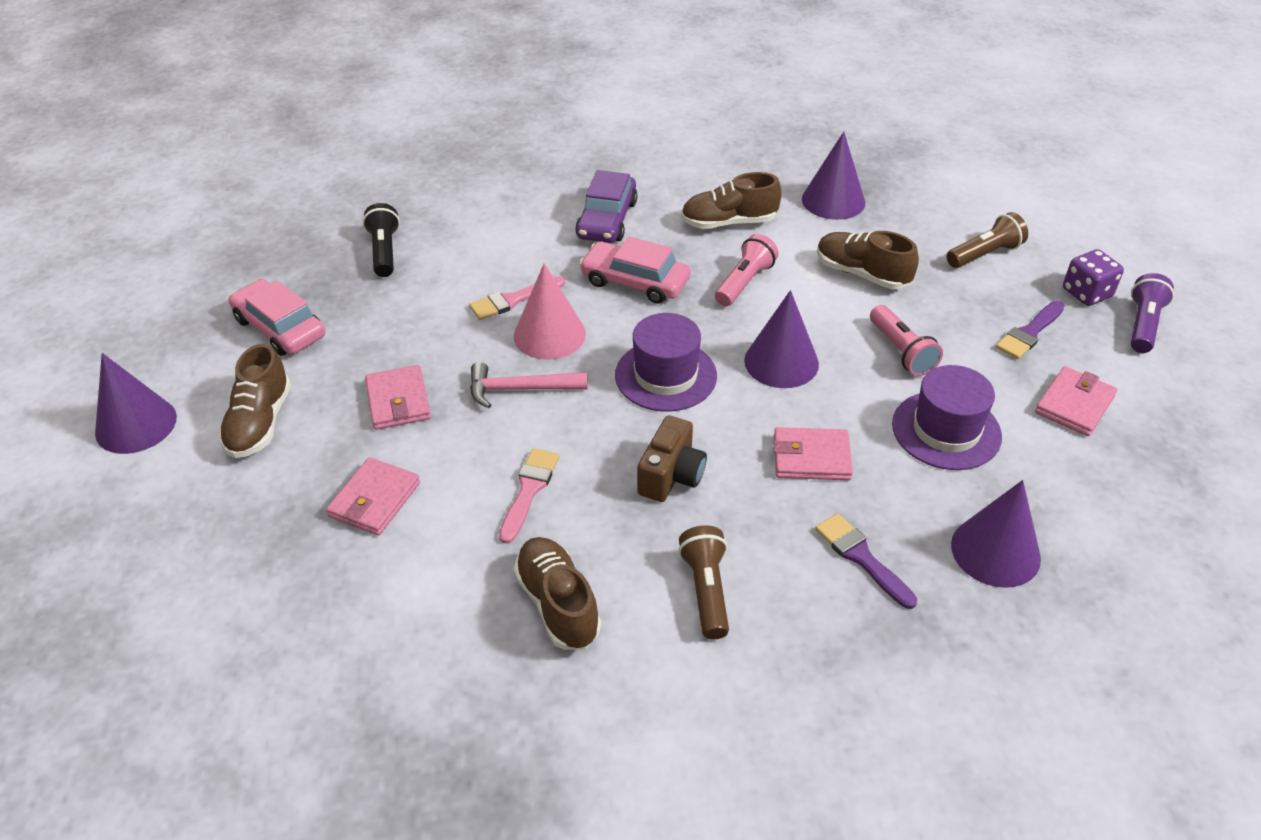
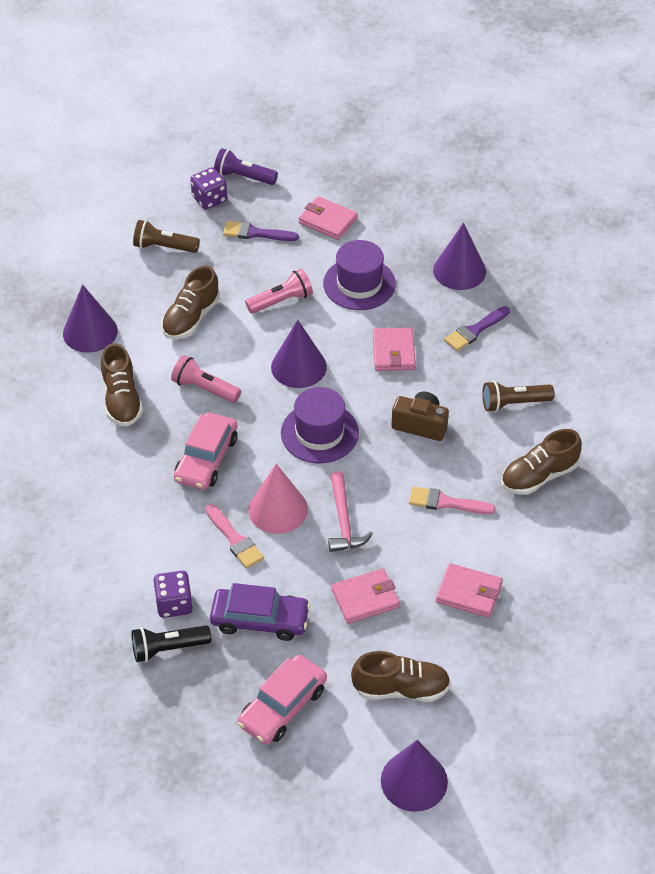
camera: 95 degrees left, 5 degrees up
purple car [575,170,637,243] -> purple car moved to [210,583,310,641]
brown flashlight [947,212,1028,268] -> brown flashlight turned 45 degrees counterclockwise [133,220,200,253]
purple brush [996,301,1065,359] -> purple brush turned 150 degrees clockwise [223,221,299,241]
none -> purple dice [153,571,193,618]

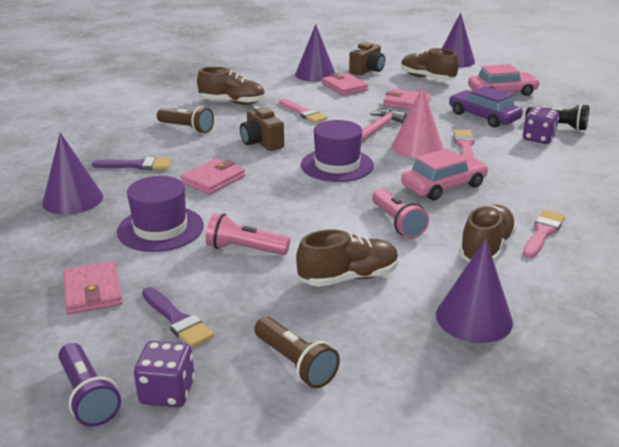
camera: 140 degrees left, 20 degrees down
purple cone [271,320,327,388] -> purple cone moved to [295,24,335,82]
none -> brown camera [349,42,385,75]
none -> pink brush [523,210,565,258]

